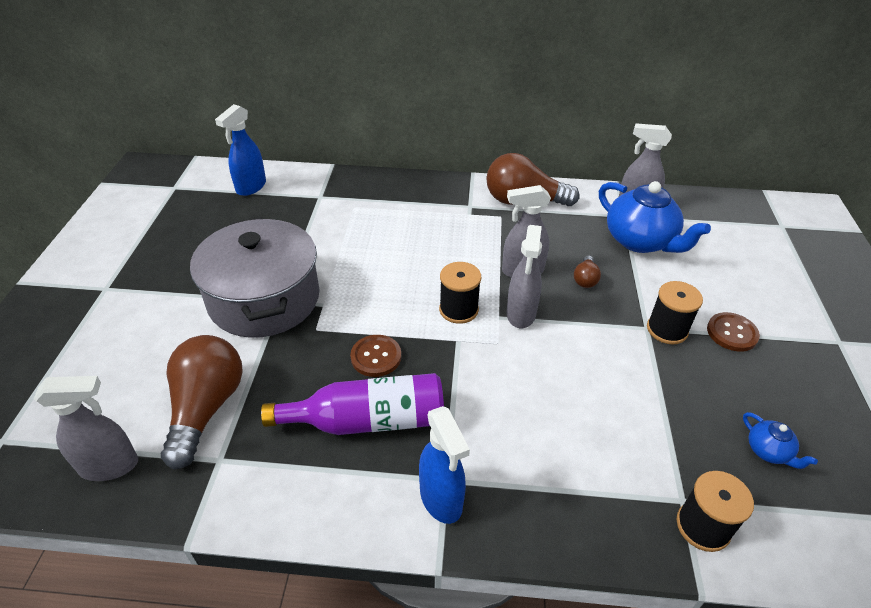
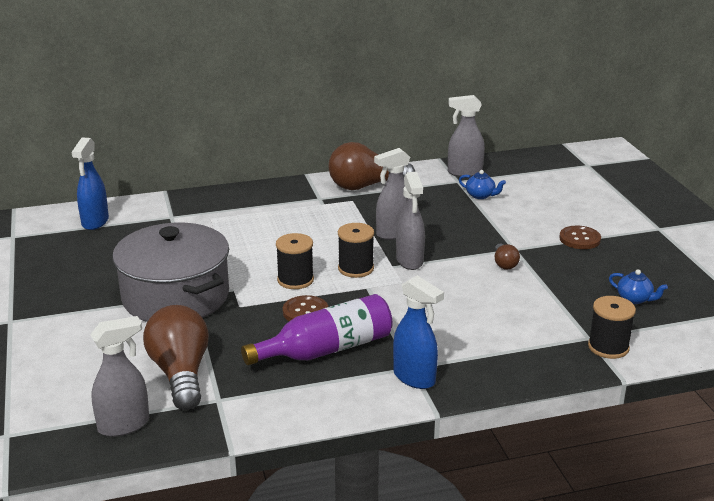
camera: 20 degrees left, 15 degrees down
brown light bulb [574,255,601,288] -> brown light bulb moved to [495,243,520,270]
blue teapot [599,181,711,253] -> blue teapot [459,170,506,199], size x0.46
black spool [647,281,703,344] -> black spool moved to [276,233,314,289]

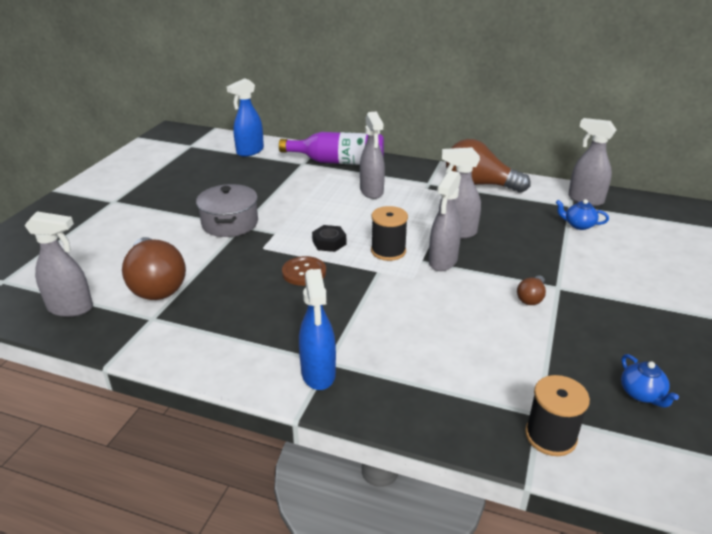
camera: 35 degrees right, 5 degrees up
grey pot [113,223,229,322] -> grey pot [196,184,258,237], size x0.60
brown light bulb [143,305,209,410] -> brown light bulb turned 135 degrees clockwise [122,237,186,300]
purple bottle [241,294,392,365] -> purple bottle moved to [279,132,384,165]
black spool [276,233,314,289] -> black nut [312,225,346,252]
blue teapot [459,170,506,199] -> blue teapot turned 135 degrees clockwise [556,199,609,230]
brown button [559,226,601,249] -> none
none -> grey spray bottle [360,111,385,199]

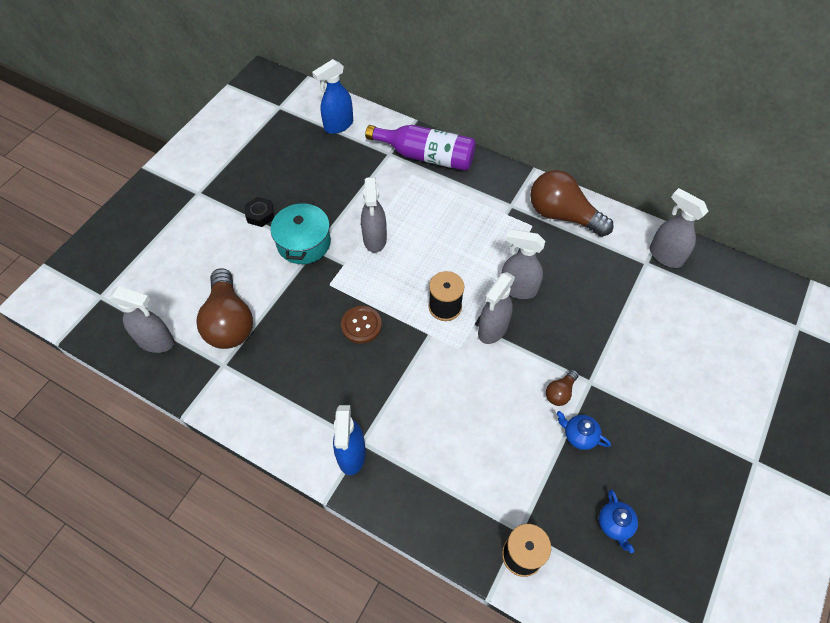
camera: 10 degrees right, 25 degrees up
grey pot [196,184,258,237] -> turquoise pot [270,201,331,264]
black nut [312,225,346,252] -> black nut moved to [245,197,274,227]
grey spray bottle [360,111,385,199] -> grey spray bottle moved to [361,177,387,253]
blue teapot [556,199,609,230] -> blue teapot moved to [556,411,611,450]

